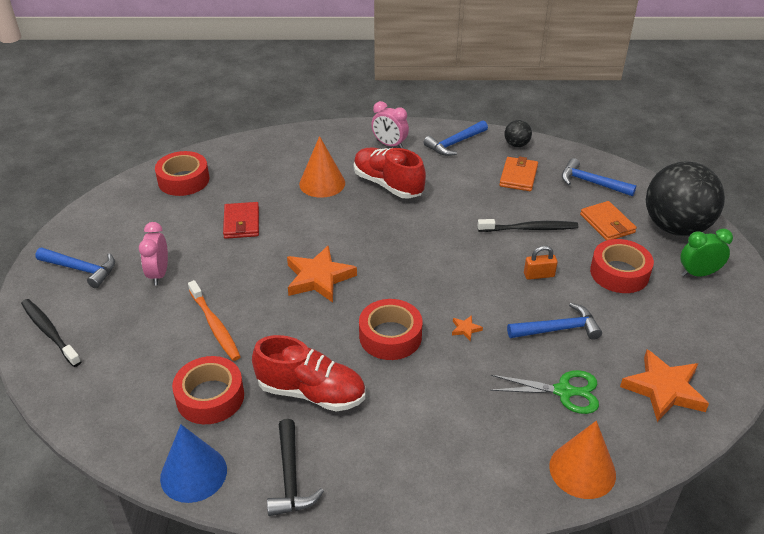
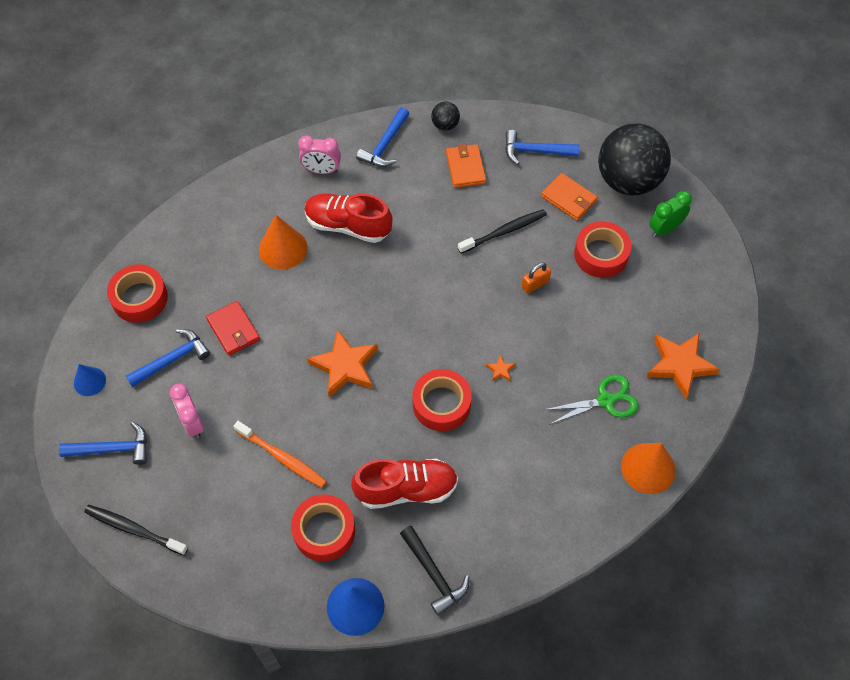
camera: 25 degrees left, 20 degrees up
blue hammer [507,303,602,340] -> blue hammer moved to [126,329,210,387]
none -> blue cone [74,364,106,396]

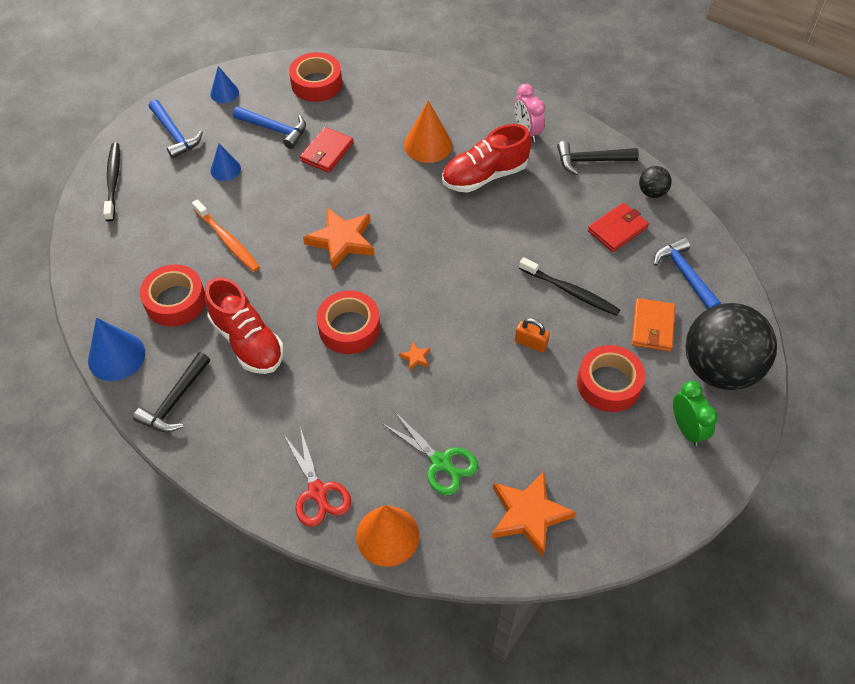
camera: 60 degrees right, 5 degrees down
pink clock [170,384,204,438] -> blue cone [210,144,241,181]
orange toothbrush [234,421,327,488] -> orange toothbrush turned 45 degrees counterclockwise [192,199,260,272]
red shoe [304,193,393,243] -> red shoe turned 105 degrees counterclockwise [442,124,532,193]
blue hammer [356,107,409,167] -> black hammer [557,141,639,175]
orange wallet [446,144,486,188] -> red wallet [588,203,649,252]
green clock [649,191,692,238] -> green clock turned 45 degrees clockwise [673,381,718,446]
none -> red scissors [283,427,351,527]

